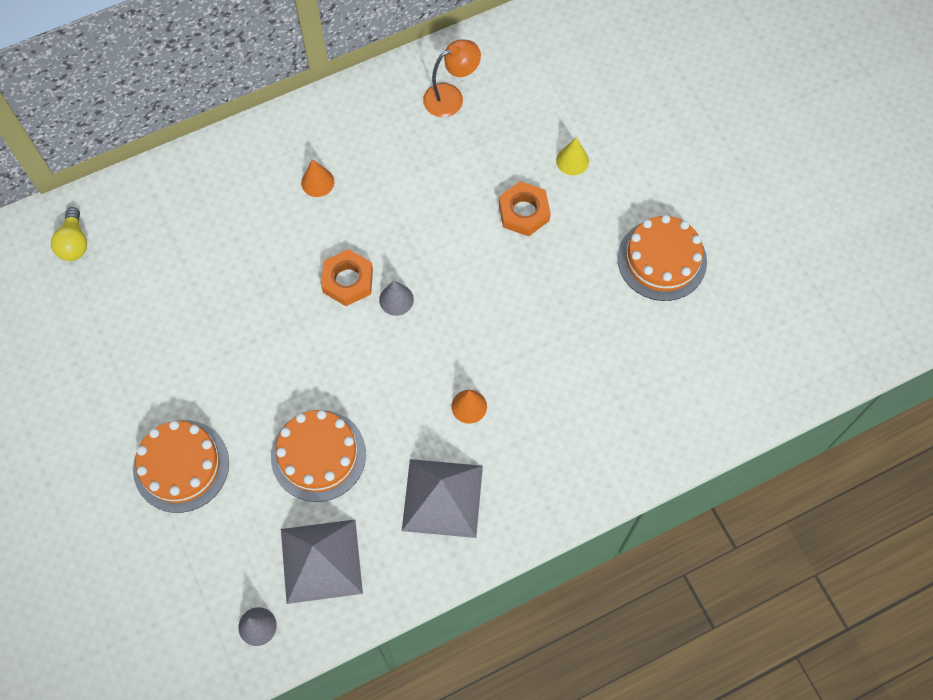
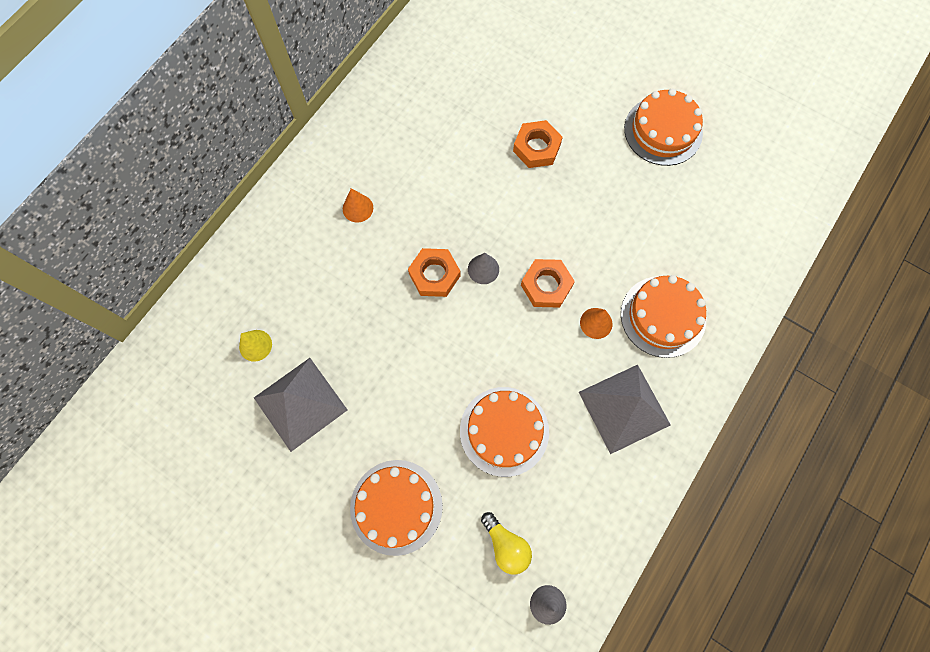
camera: 30 degrees left, 5 degrees up
yellow light bulb [51,207,87,261] -> yellow light bulb moved to [481,512,532,575]
grey pyramid [281,520,363,604] -> grey pyramid moved to [254,358,348,452]
orange lamp [423,39,481,117] -> none
yellow cone [556,137,589,175] -> yellow cone moved to [239,330,272,362]
none -> orange nut [521,259,575,308]
none -> orange cake [621,275,706,358]

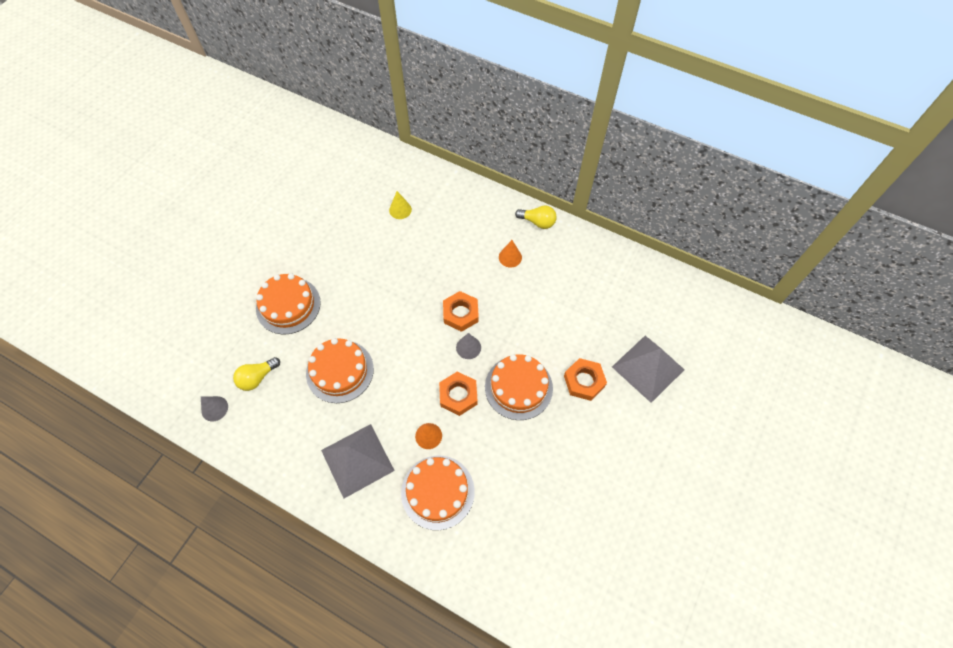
camera: 85 degrees right, 10 degrees down
grey pyramid [254,358,348,452] -> grey pyramid moved to [612,336,684,403]
orange cake [624,88,703,166] -> orange cake moved to [485,354,553,420]
none -> yellow light bulb [515,205,557,229]

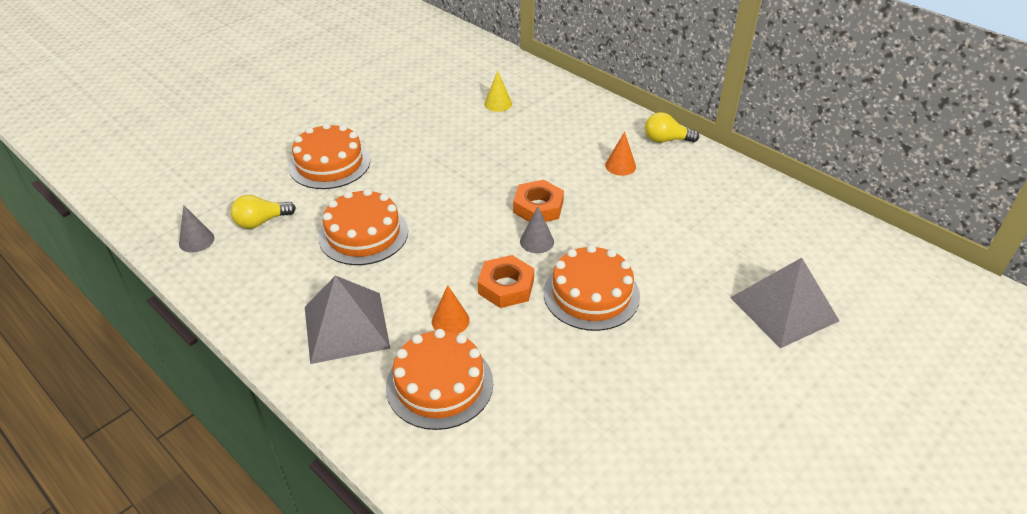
camera: 15 degrees right, 20 degrees down
yellow light bulb [515,205,557,229] -> yellow light bulb turned 150 degrees clockwise [645,112,699,143]
orange nut [564,358,607,401] -> none

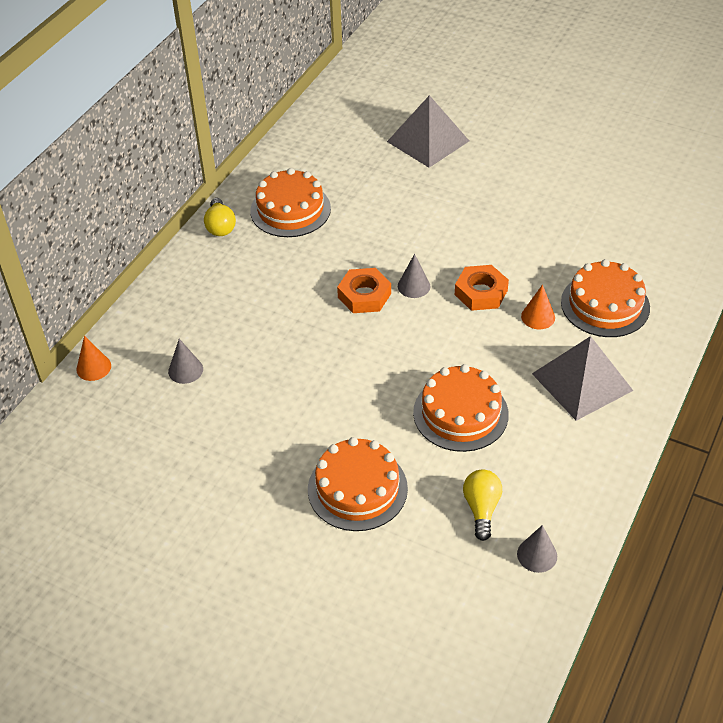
camera: 105 degrees left, 5 degrees up
yellow light bulb [231,195,296,229] -> yellow light bulb turned 135 degrees counterclockwise [463,470,502,541]
yellow cone [484,71,512,112] -> grey cone [168,339,203,384]
orange cake [544,245,640,331] -> orange cake moved to [250,168,331,237]
orange cone [605,131,636,176] -> orange cone moved to [76,336,111,381]

